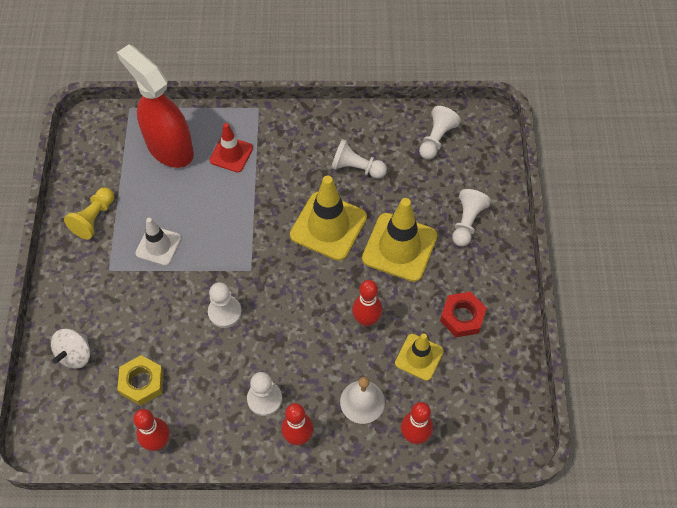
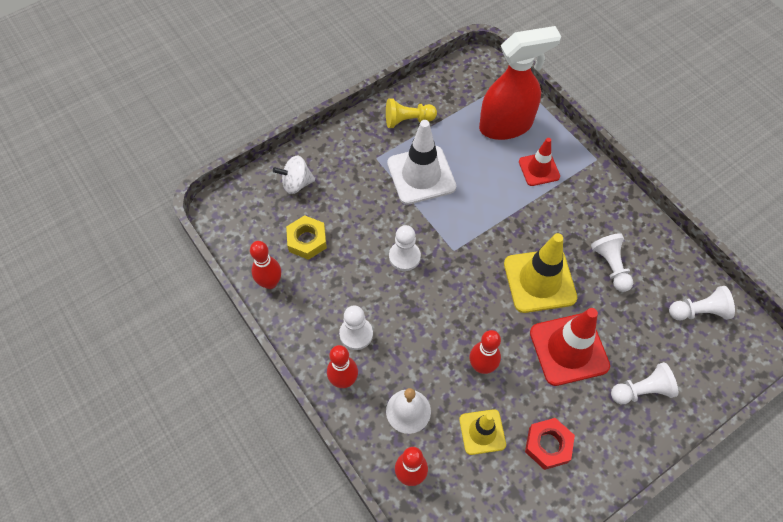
camera: 55 degrees right, 0 degrees up
red spray bottle [117,44,194,168] -> red spray bottle turned 60 degrees clockwise [479,26,561,140]
white traffic cone [135,218,181,266] -> white traffic cone [387,120,456,205], size x1.68
yellow traffic cone [362,198,438,282] -> red traffic cone [530,308,610,386]

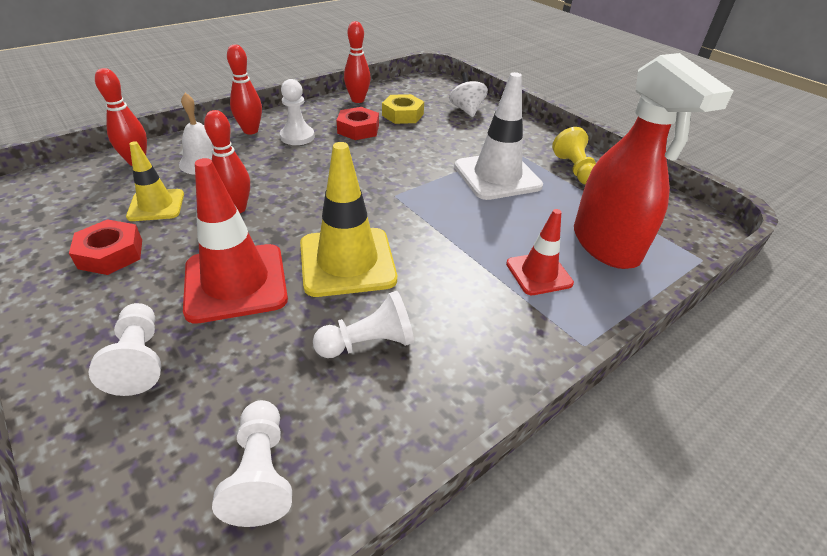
camera: 85 degrees right, 20 degrees down
white pawn [389,225,421,271] -> none
none -> red nut [337,107,379,140]

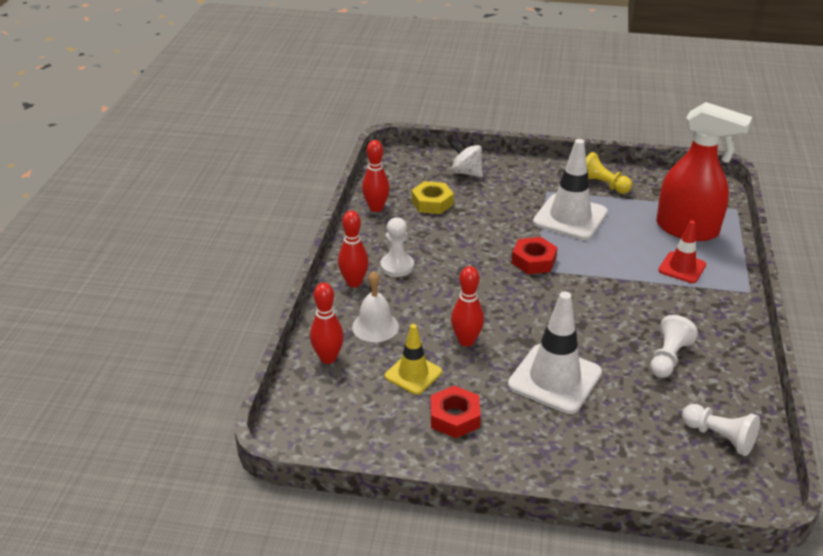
camera: 40 degrees left, 5 degrees down
white pawn [89,303,161,396] -> none
red traffic cone [183,158,288,324] -> white traffic cone [508,292,602,414]
yellow traffic cone [300,142,397,297] -> none
red nut [337,107,379,140] -> red nut moved to [512,237,558,274]

